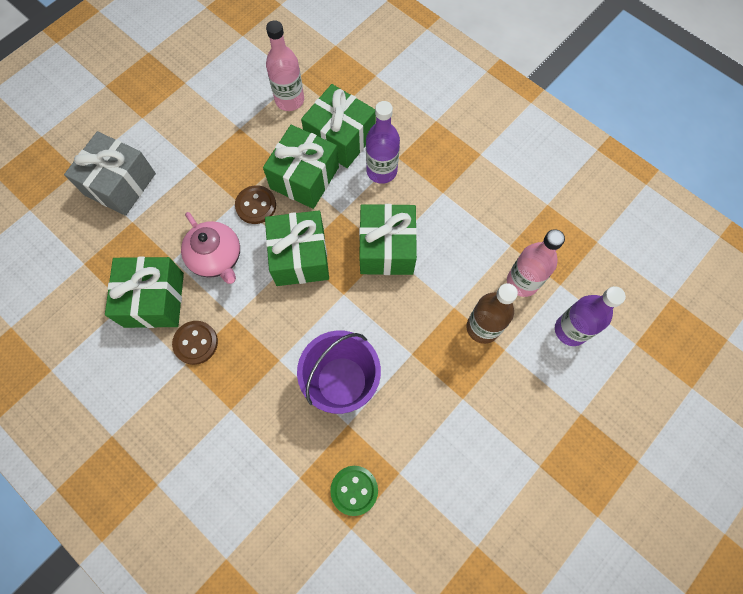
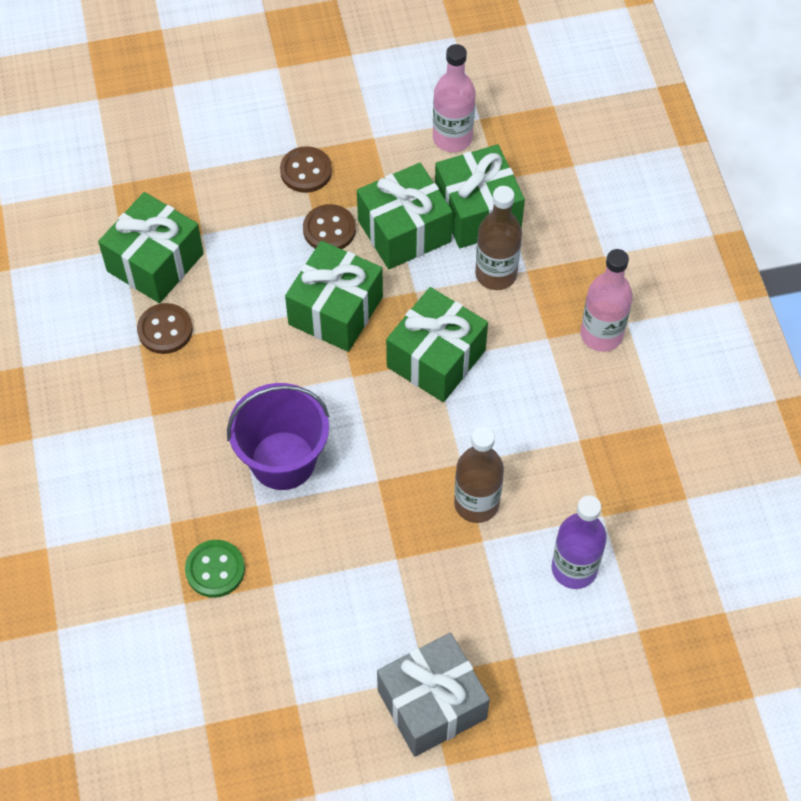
camera: 35 degrees right, 10 degrees down
grey gift [64,131,156,216] -> grey gift moved to [377,633,490,757]
pink teapot [181,212,240,284] -> none
purple bottle [366,101,400,184] -> brown bottle [475,186,522,290]
pink bottle [507,229,565,297] -> pink bottle moved to [581,249,633,352]
none -> brown button [280,146,332,193]

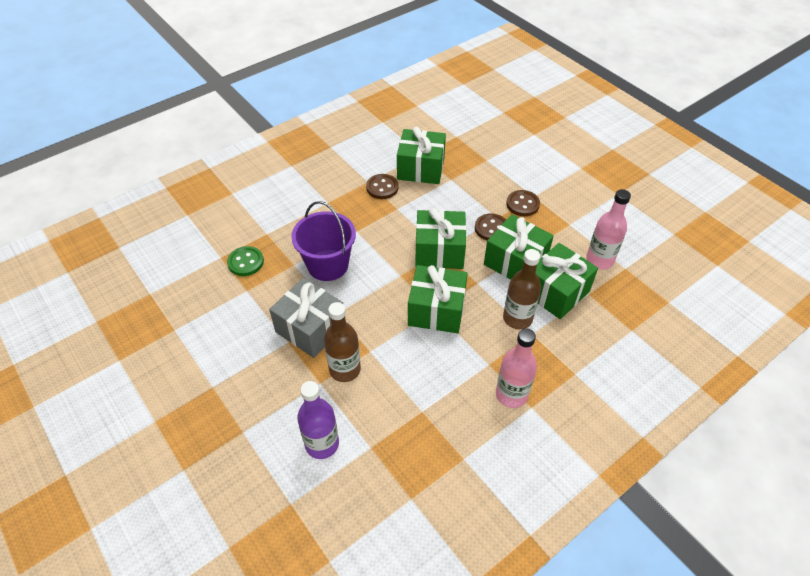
camera: 65 degrees right, 10 degrees down
grey gift [377,633,490,757] -> grey gift moved to [269,278,343,358]

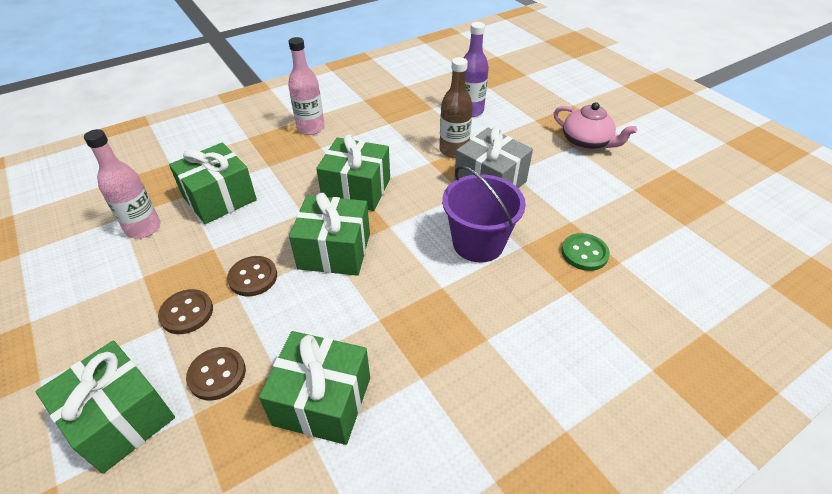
camera: 175 degrees left, 5 degrees down
brown button [366,174,399,199] -> brown button moved to [186,347,246,400]
green gift [484,214,554,279] -> green gift moved to [35,340,175,474]
brown bottle [503,249,541,329] -> none
none -> pink teapot [554,102,637,151]

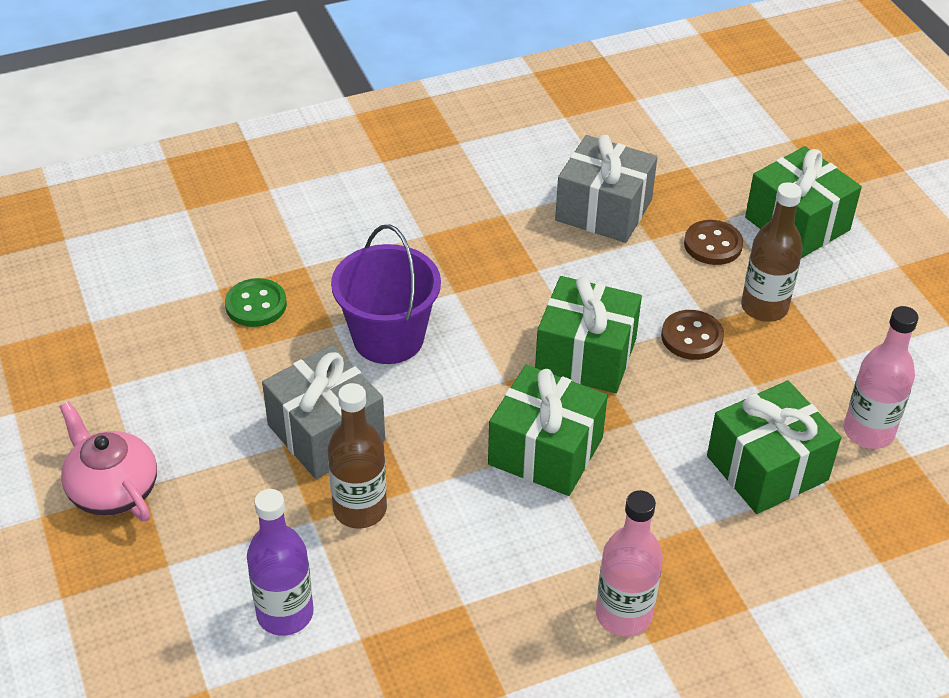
camera: 170 degrees left, 0 degrees up
brown button [158,289,213,334] -> brown bottle [741,182,803,322]
green gift [259,331,370,445] -> grey gift [555,135,657,243]

